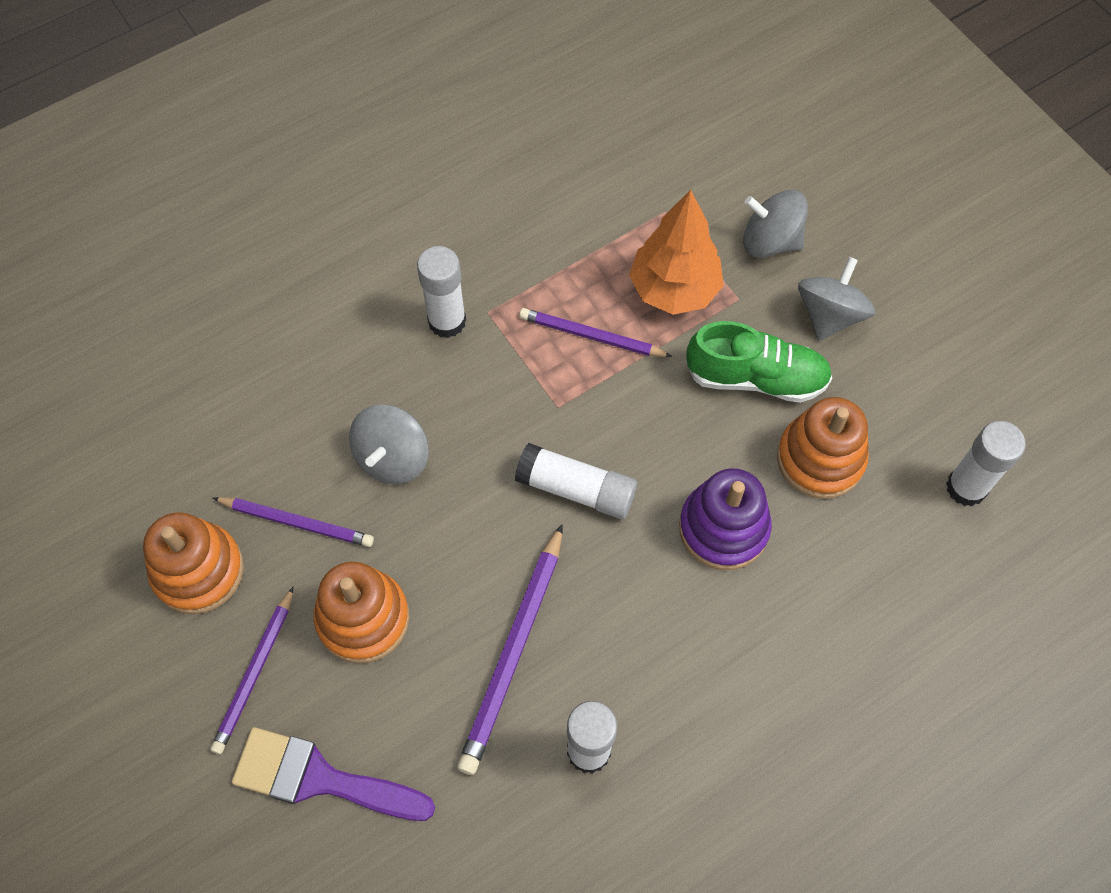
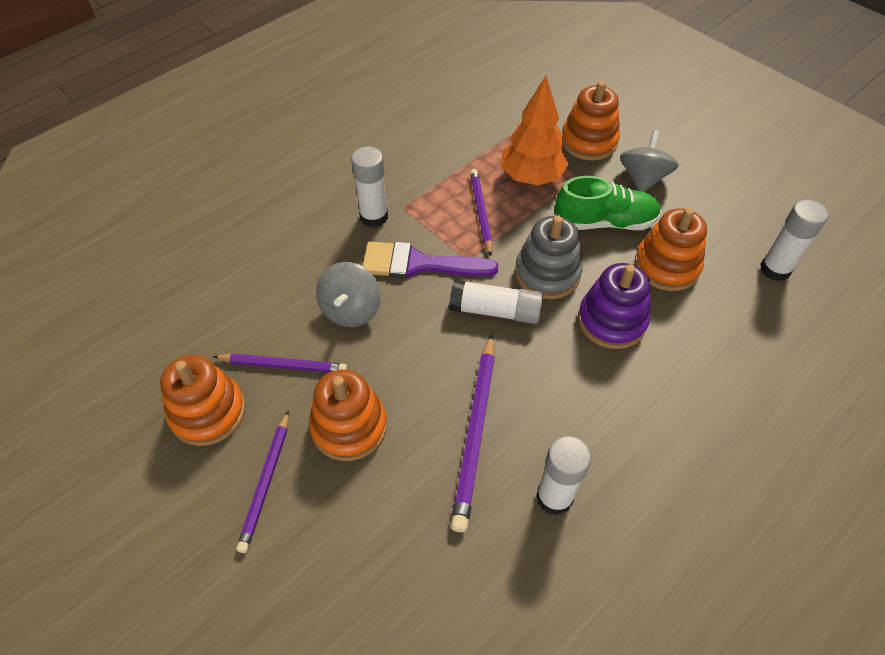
camera: 10 degrees left, 10 degrees down
purple brush [232,727,435,821] -> purple brush moved to [363,242,498,279]
purple pencil [519,308,673,357] -> purple pencil turned 75 degrees clockwise [470,169,493,256]
grey spinning top [743,190,808,258] -> orange stacking toy [562,81,620,161]
none -> grey stacking toy [515,215,582,299]

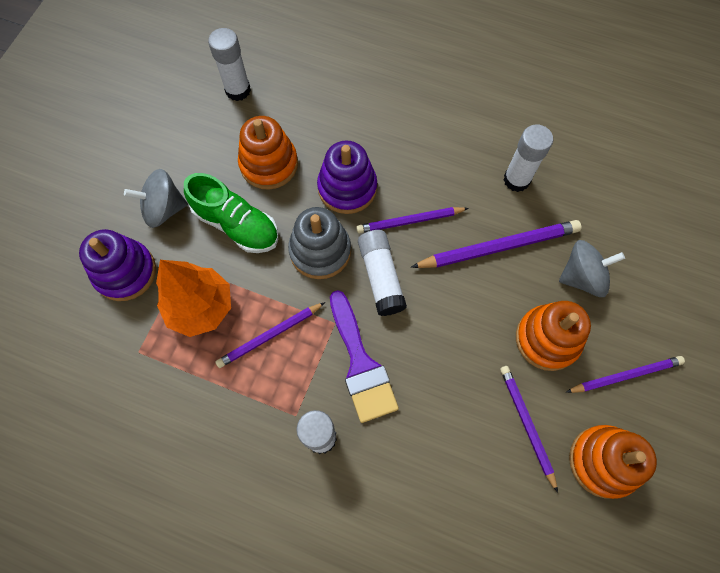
camera: 115 degrees left, 15 degrees up
grey spinning top [316,262,381,327] -> grey spinning top moved to [559,240,625,297]
green shoe [554,176,661,230] -> green shoe turned 150 degrees clockwise [184,173,278,253]
orange stacking toy [562,81,620,161] -> purple stacking toy [79,229,156,301]
none -> purple pencil [356,207,469,233]

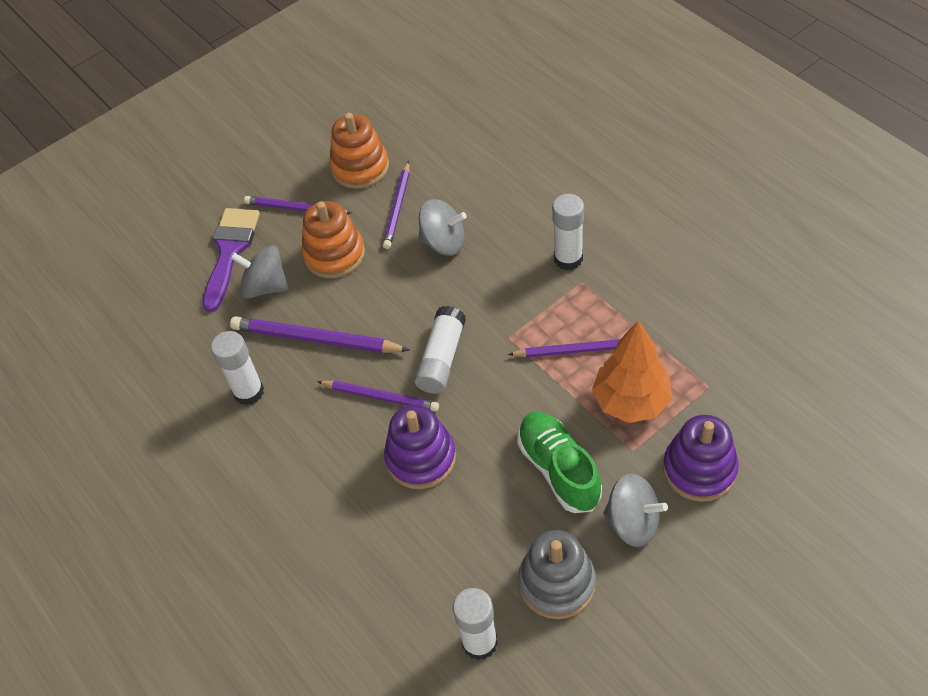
camera: 145 degrees left, 15 degrees down
orange stacking toy [238,116,298,190] -> none
grey stacking toy [288,207,351,279] -> grey stacking toy moved to [518,530,596,619]
purple brush [330,290,399,423] -> purple brush moved to [203,208,260,312]
none -> grey spinning top [419,199,467,256]

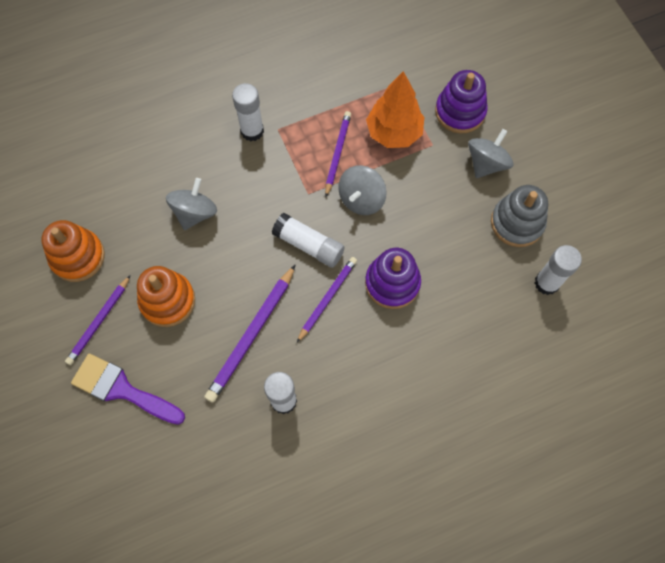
camera: 80 degrees left, 15 degrees up
grey spinning top [230,245,289,299] -> grey spinning top moved to [338,165,387,215]
purple pencil [383,161,410,249] -> none
green shoe [517,412,602,513] -> none

